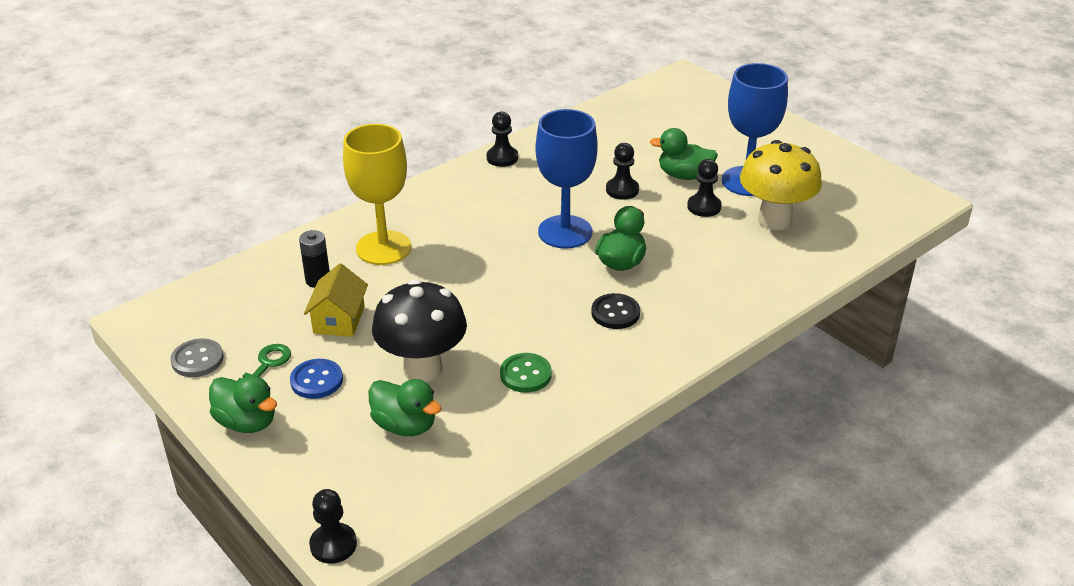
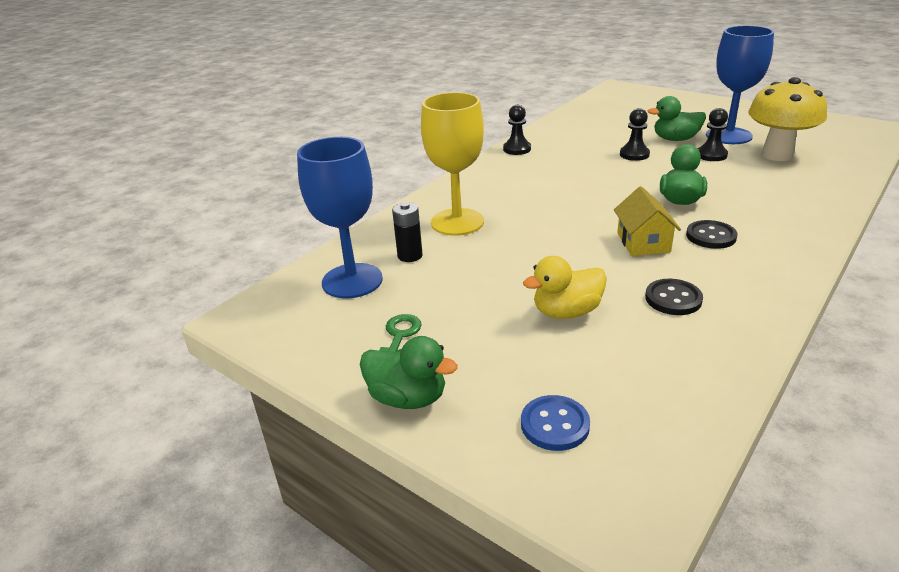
camera: 10 degrees left, 5 degrees down
grey button [171,339,224,377] -> none
blue button [290,359,343,399] -> blue button moved to [521,395,590,451]
yellow house [304,263,368,337] -> yellow house moved to [614,186,681,256]
black pawn [309,489,357,564] -> none
green duck [368,379,442,436] -> none
black mushroom [372,279,467,382] -> yellow duck [523,256,607,319]
green button [500,353,552,393] -> black button [645,279,703,315]
blue goblet [535,109,598,249] -> blue goblet moved to [297,137,383,298]

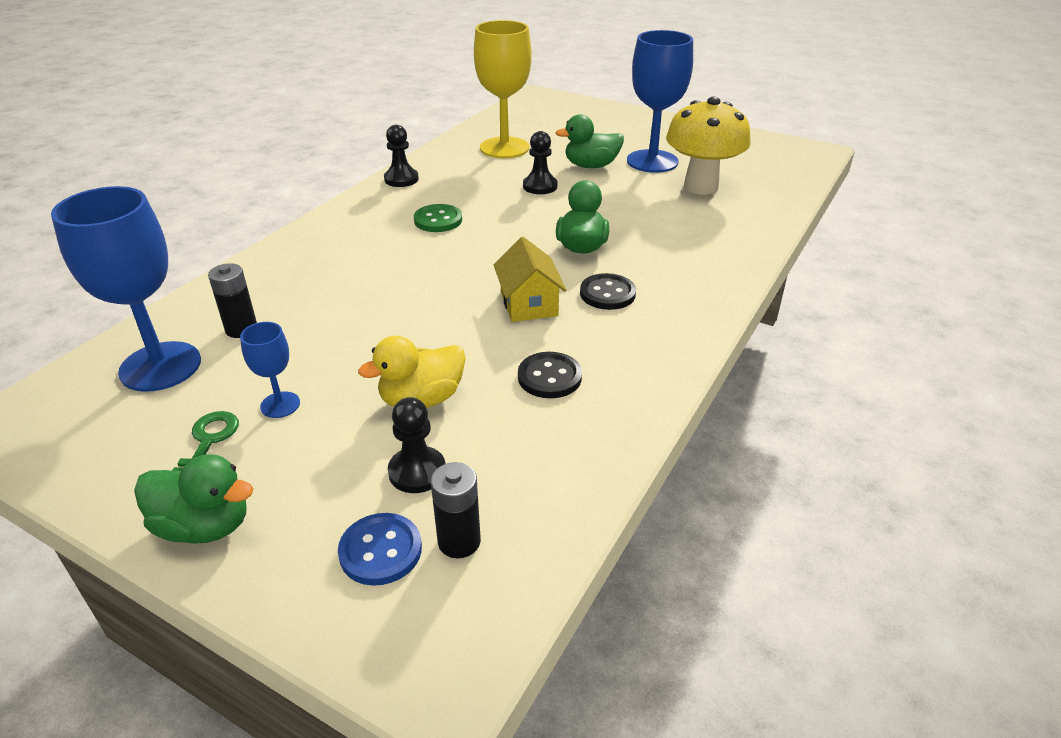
camera: 10 degrees left, 5 degrees up
yellow goblet [421,92,484,236] -> yellow goblet moved to [474,20,532,158]
black pawn [698,108,728,161] -> black pawn moved to [388,397,445,493]
none -> blue goblet [240,322,300,418]
none -> green button [414,204,462,232]
none -> black battery [431,462,481,558]

